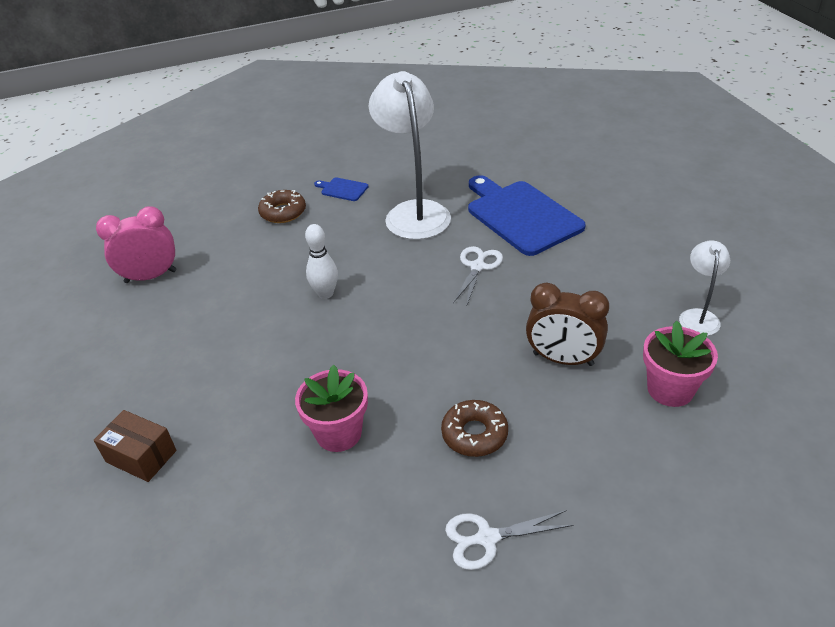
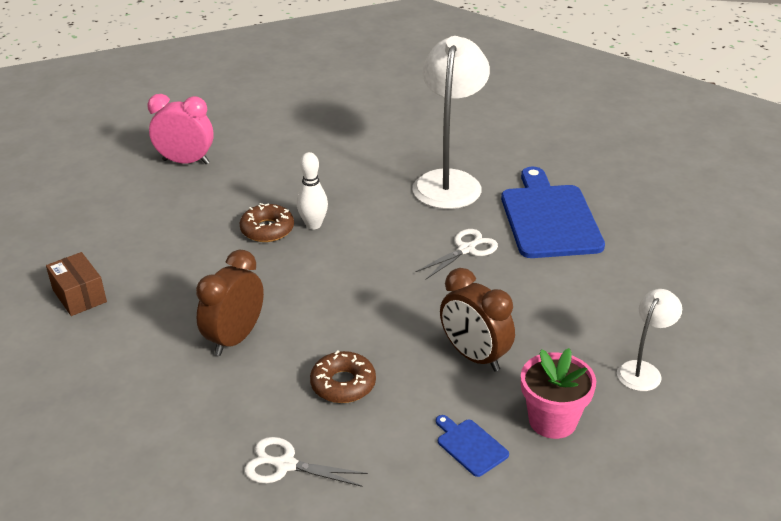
camera: 25 degrees right, 5 degrees down
brown donut [258,190,306,223] -> brown donut moved to [239,203,294,242]
pink flower pot [295,365,368,452] -> brown clock [196,250,264,356]
blue cutting board [314,177,368,201] -> blue cutting board moved to [436,415,509,477]

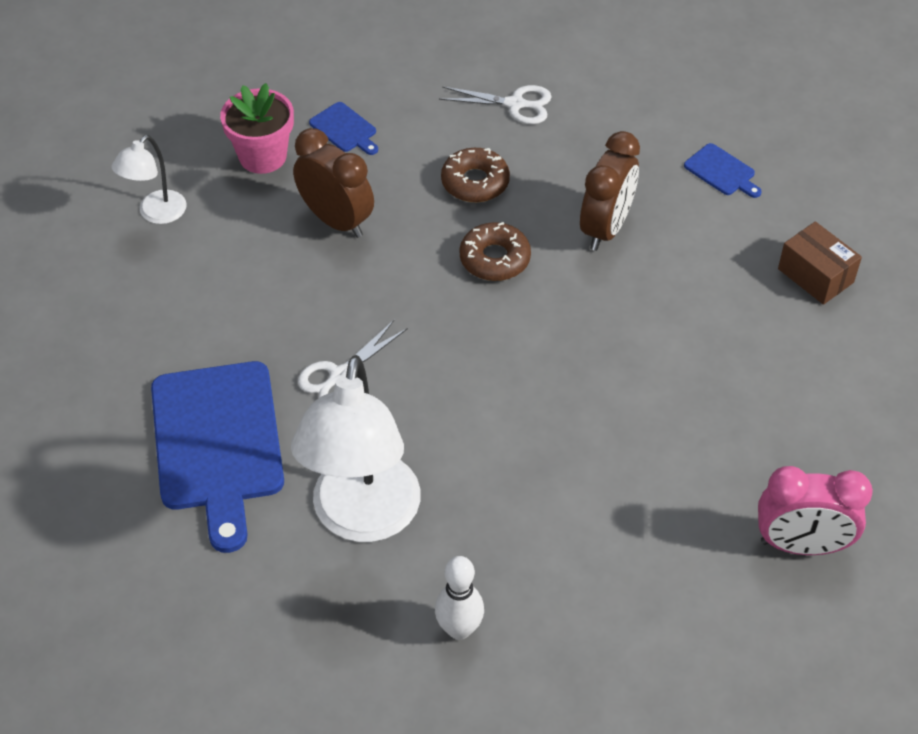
camera: 175 degrees right, 15 degrees up
brown donut [239,203,294,242] -> brown donut moved to [459,222,531,281]
white bowling pin [297,152,328,230] -> white bowling pin moved to [435,556,484,640]
none -> blue cutting board [684,143,762,198]

